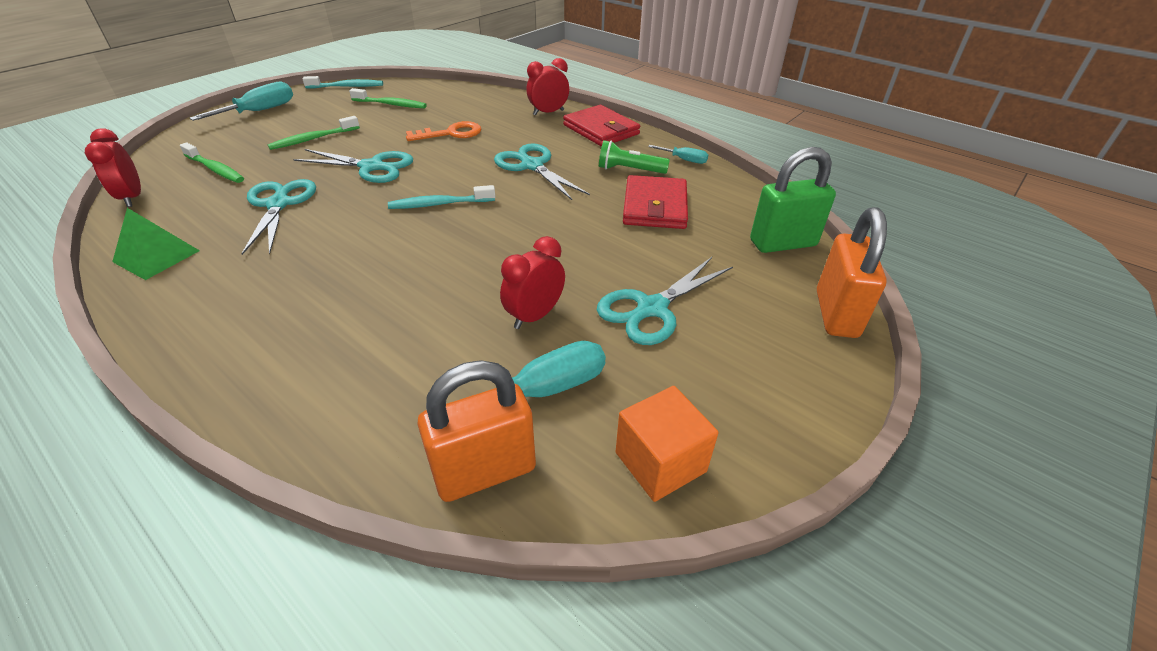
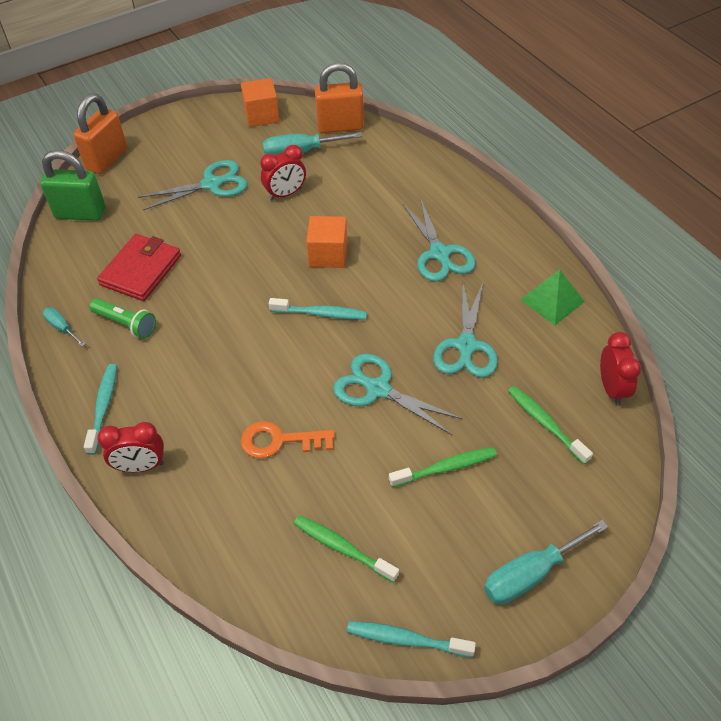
camera: 160 degrees left, 10 degrees up
turquoise scissors [494,143,590,200] -> turquoise scissors moved to [403,198,476,281]
red wallet [563,105,640,147] -> turquoise toothbrush [84,364,117,455]
none -> orange cube [306,216,347,268]

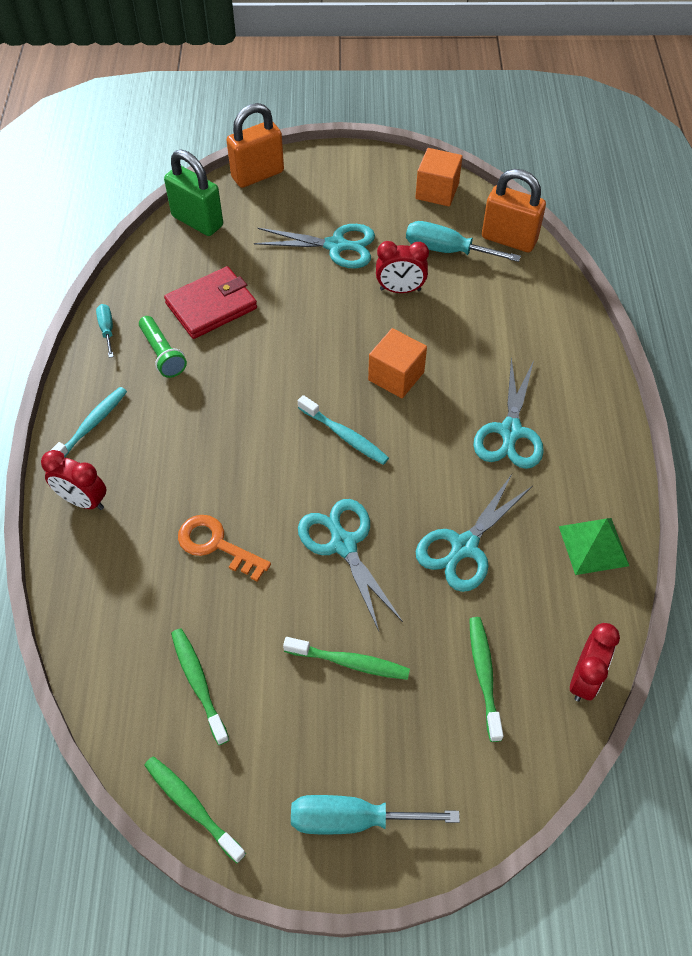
camera: 30 degrees right, 5 degrees up
turquoise toothbrush [347,621,476,658] -> green toothbrush [144,756,246,863]

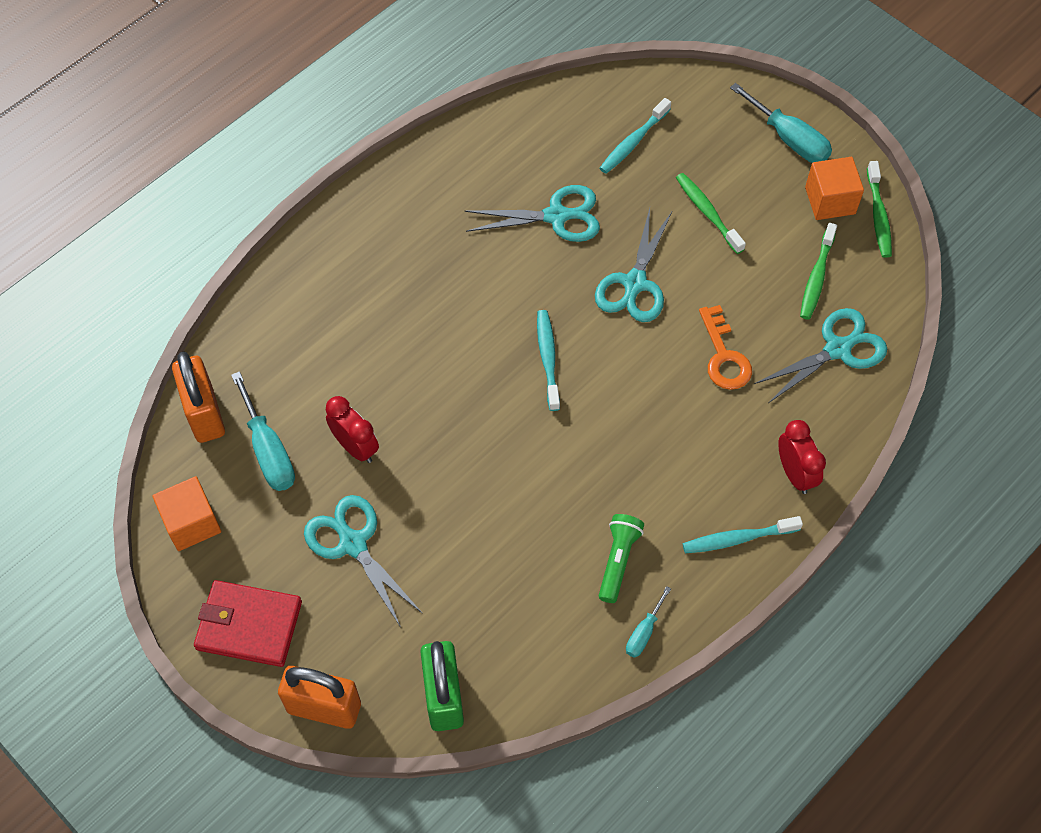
camera: 135 degrees left, 5 degrees up
red wallet [164,266,257,339] -> red wallet moved to [194,580,302,667]
orange cube [368,328,427,398] -> orange cube moved to [805,157,864,220]
green toothbrush [469,617,504,742] -> turquoise toothbrush [600,98,671,174]
turquoise scissors [473,358,544,469] -> turquoise scissors moved to [754,308,887,403]
green pyramid [559,518,629,575] -> none
red clock [570,623,620,702] -> none

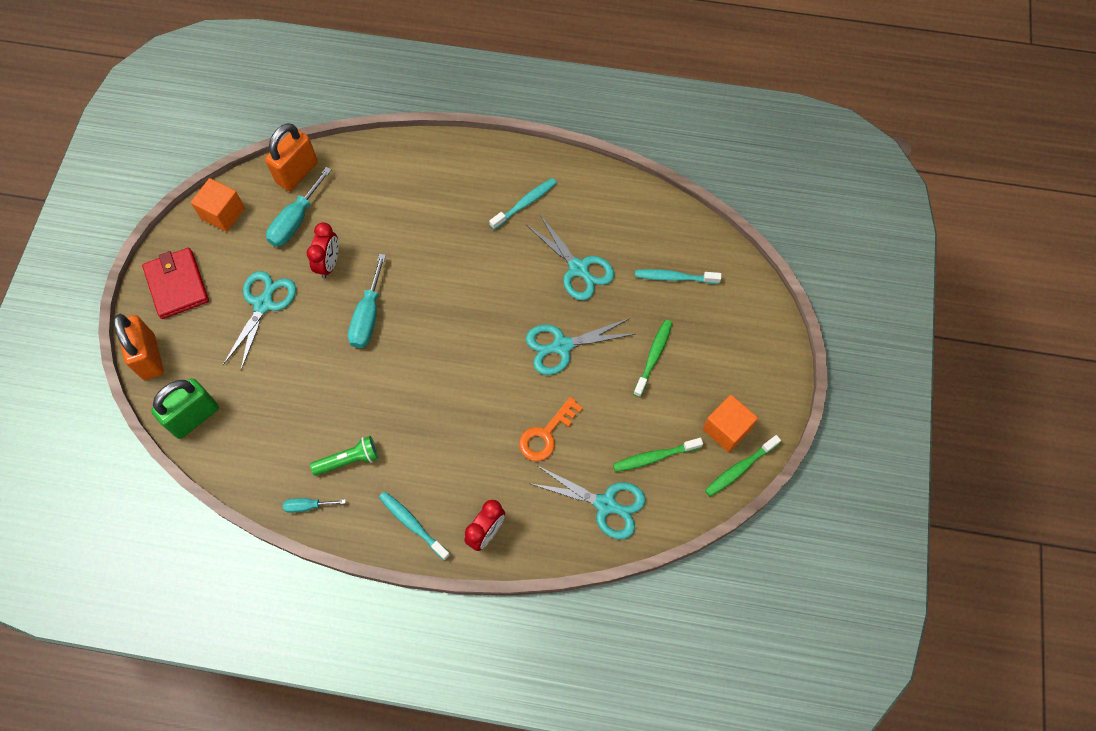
camera: 55 degrees right, 5 degrees up
turquoise toothbrush [537,310,560,411] -> turquoise toothbrush moved to [489,178,557,230]
turquoise screwdriver [730,83,832,163] -> turquoise screwdriver moved to [348,254,386,348]

